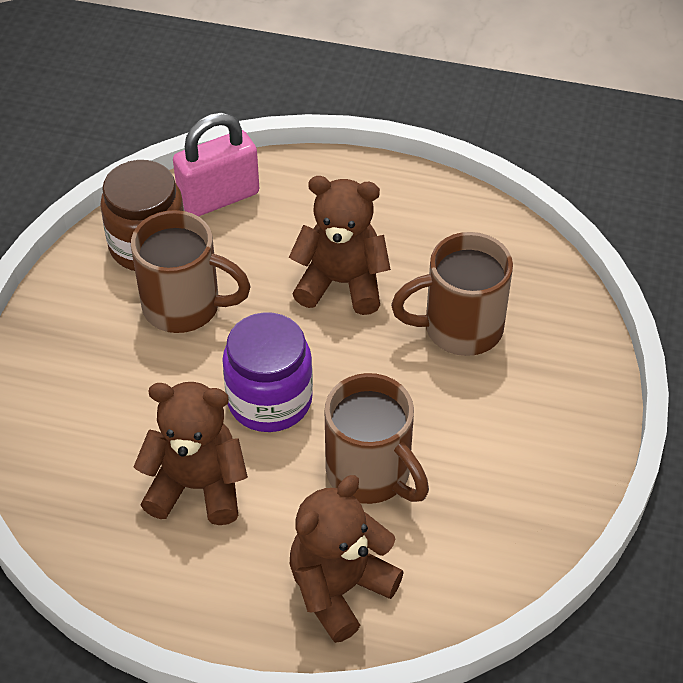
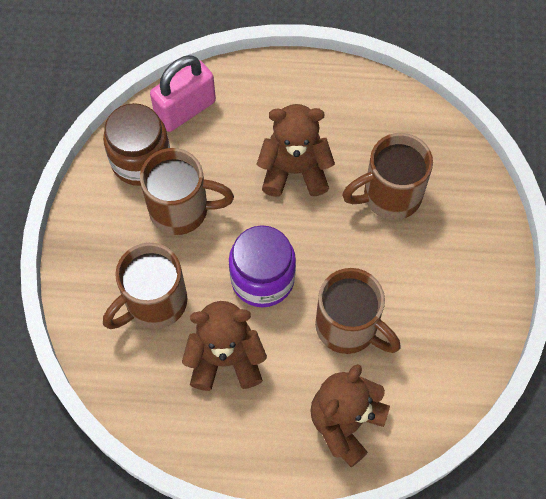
camera: 10 degrees left, 15 degrees up
none -> brown mug [103,243,187,329]

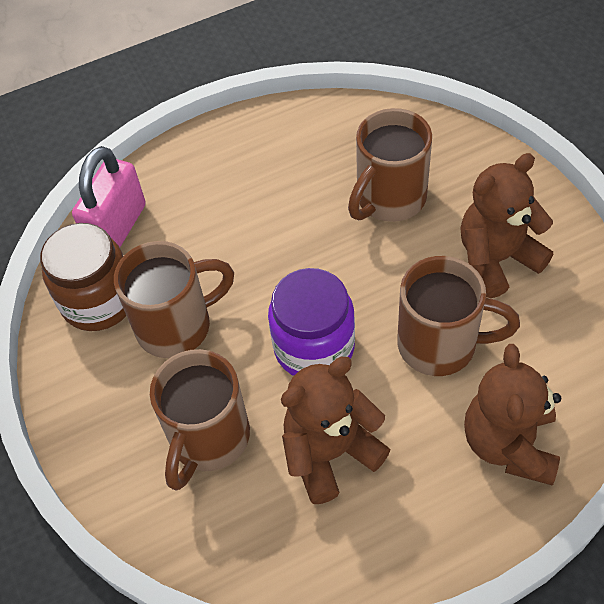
camera: 25 degrees left, 10 degrees down
brown teddy bear [257,104,335,197] -> brown teddy bear moved to [461,153,553,298]

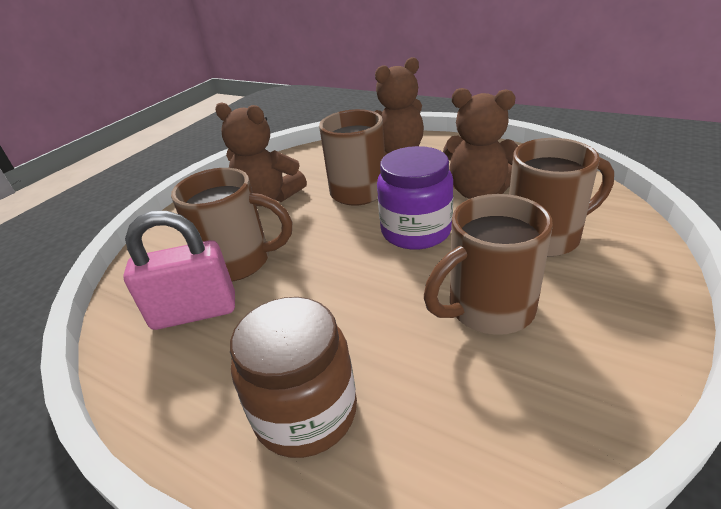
camera: 125 degrees left, 20 degrees down
brown jar [40,223,126,331] -> brown jar moved to [230,297,357,458]
pink padlock [72,146,146,247] -> pink padlock moved to [123,211,235,330]
brown mug [114,241,234,358] -> brown mug turned 60 degrees counterclockwise [424,194,553,335]

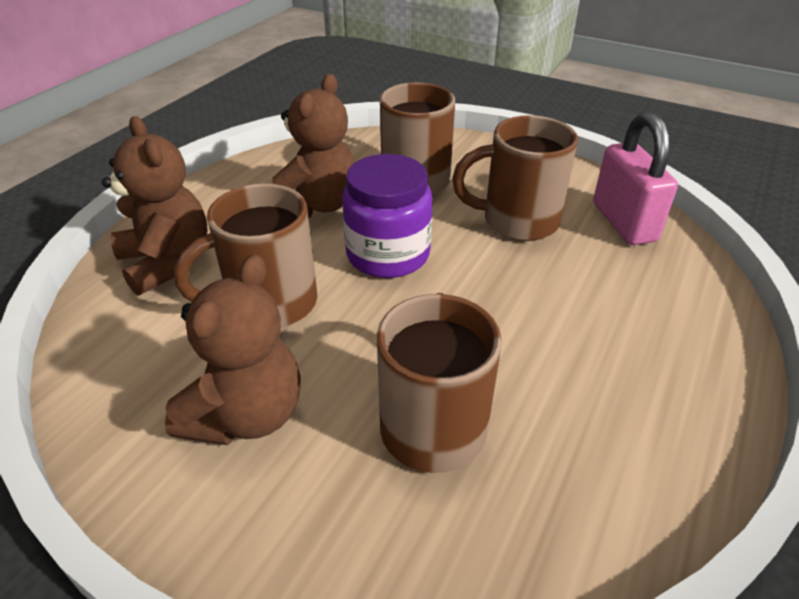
camera: 95 degrees left, 5 degrees up
pink padlock [123,211,235,330] -> pink padlock moved to [593,112,678,245]
brown jar [230,297,357,458] -> none
brown mug [424,194,553,335] -> brown mug turned 120 degrees clockwise [452,115,578,241]

